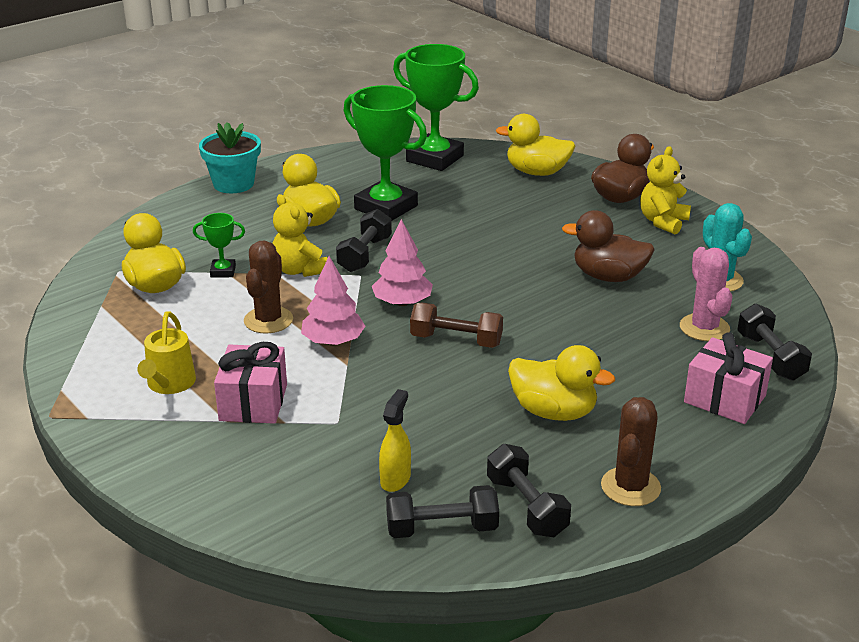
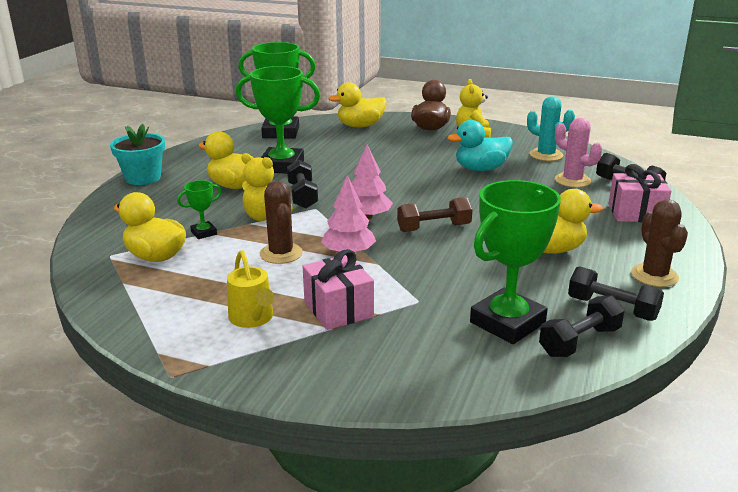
camera: 30 degrees left, 5 degrees down
yellow spray bottle [379,389,411,492] -> green trophy [470,180,561,344]
brown duck [562,210,655,282] -> turquoise duck [447,120,513,171]

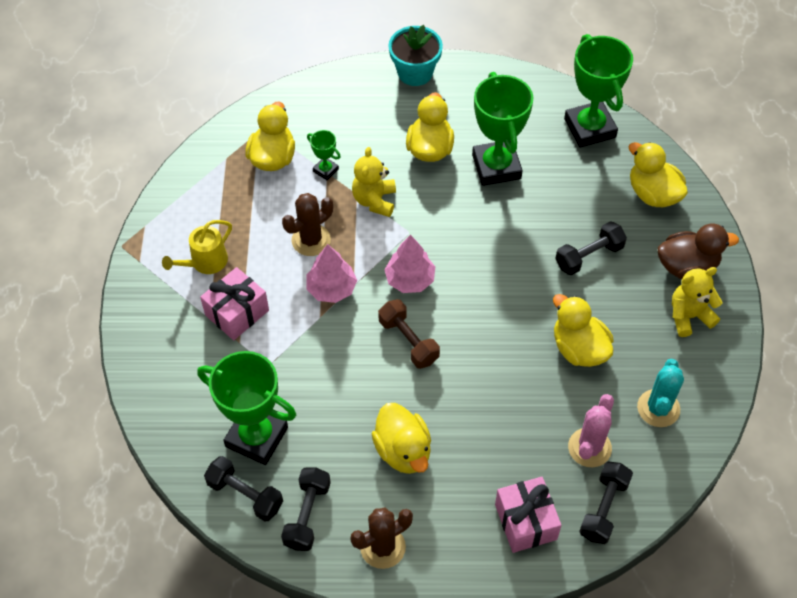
camera: 70 degrees right, 30 degrees up
black dumbbell [287,159,318,209] -> black dumbbell moved to [555,221,627,275]
turquoise duck [447,120,513,171] -> yellow duck [553,294,614,367]

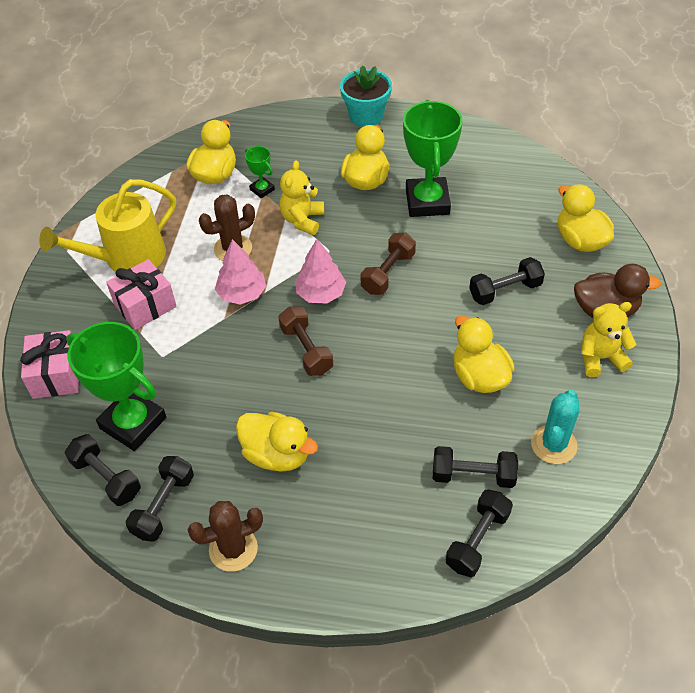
camera: 10 degrees right, 5 degrees down
yellow watering can [162,220,232,274] -> yellow watering can [39,179,176,272], size x1.70
yellow duck [372,403,431,474] -> yellow duck turned 45 degrees counterclockwise [236,412,318,472]
pink gift [495,477,562,553] -> pink gift moved to [20,330,79,399]
green trophy [564,34,633,148] -> none
pink cactus [568,394,614,467] -> black dumbbell [433,446,518,488]
none -> brown dumbbell [360,233,416,295]

